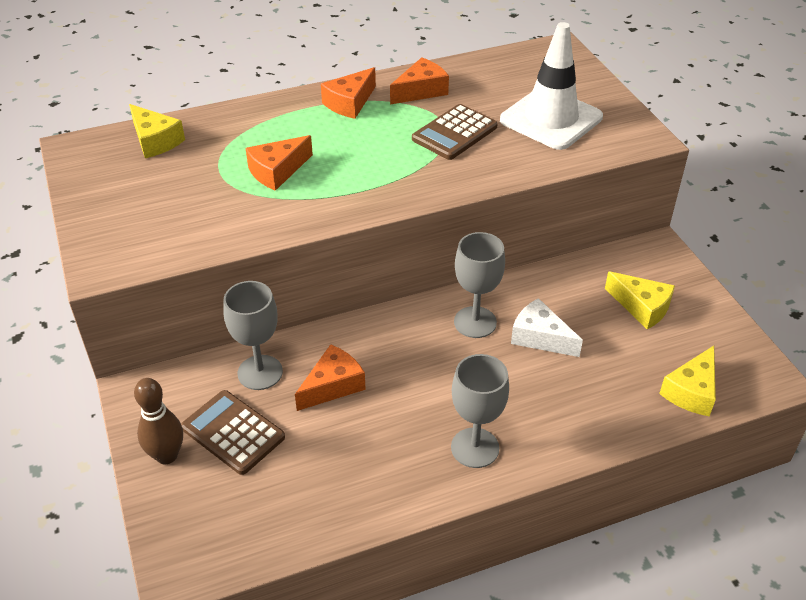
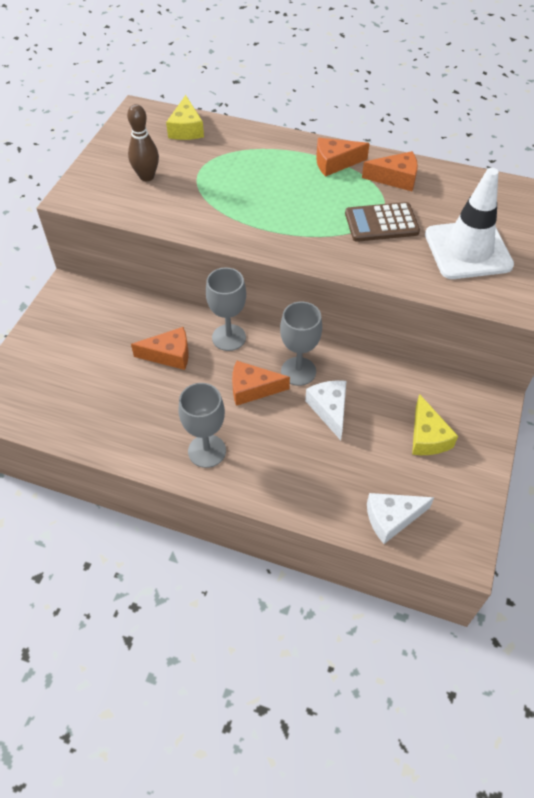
camera: 40 degrees right, 10 degrees up
brown bowling pin [134,378,183,464] -> brown bowling pin moved to [127,104,159,181]
brown calculator [181,390,285,475] -> none
grey goblet [224,281,283,390] -> grey goblet moved to [206,268,246,351]
orange cheese [246,135,313,191] -> orange cheese moved to [232,361,290,406]
yellow cheese [659,346,716,416] -> white cheese [367,493,434,544]

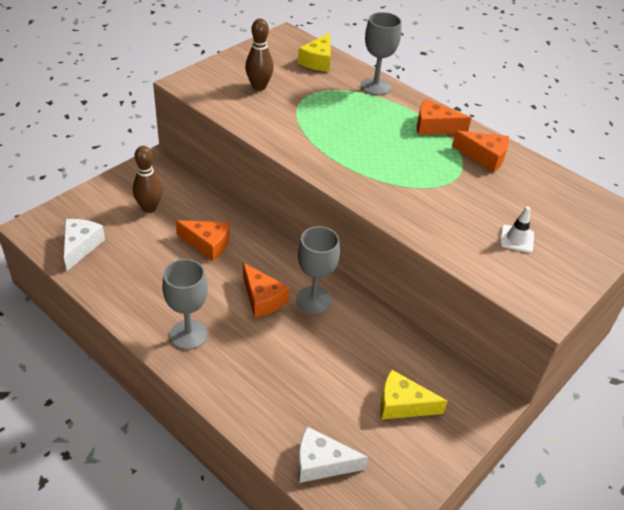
camera: 20 degrees right, 10 degrees down
grey goblet [206,268,246,351] -> grey goblet moved to [361,12,401,95]
orange cheese [232,361,290,406] -> orange cheese turned 150 degrees counterclockwise [243,263,290,318]
white cheese [305,380,346,440] -> white cheese moved to [64,219,105,271]
brown calculator [345,202,420,242] -> none
yellow cheese [412,394,458,455] -> yellow cheese turned 90 degrees clockwise [380,370,448,419]
white traffic cone [425,168,514,279] -> white traffic cone [500,206,534,253], size x0.42
none -> brown bowling pin [133,146,163,213]

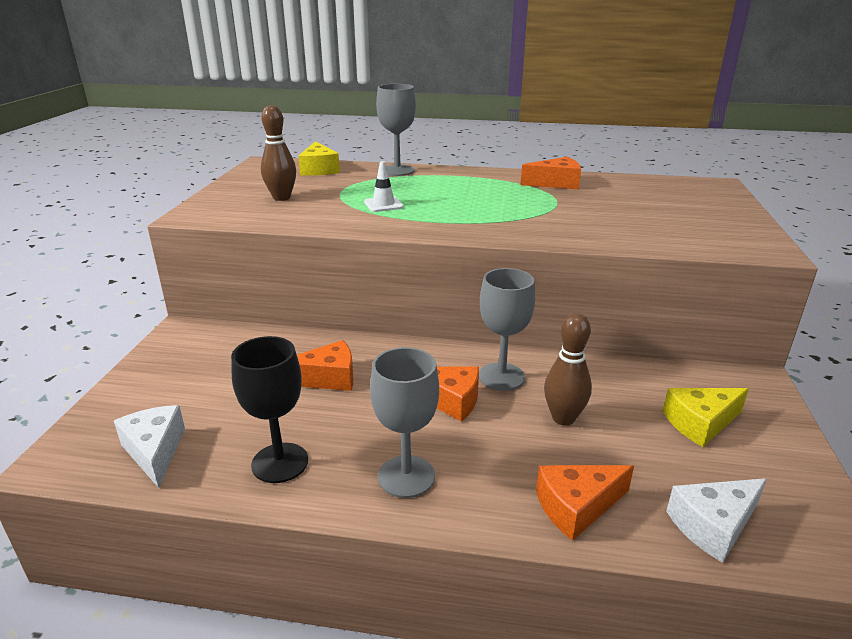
camera: 30 degrees left, 15 degrees down
brown bowling pin [133,146,163,213] -> brown bowling pin moved to [544,313,592,426]
orange cheese [417,99,471,135] -> orange cheese moved to [536,465,634,541]
white traffic cone [500,206,534,253] -> white traffic cone moved to [364,161,404,212]
none -> black goblet [231,336,308,483]

